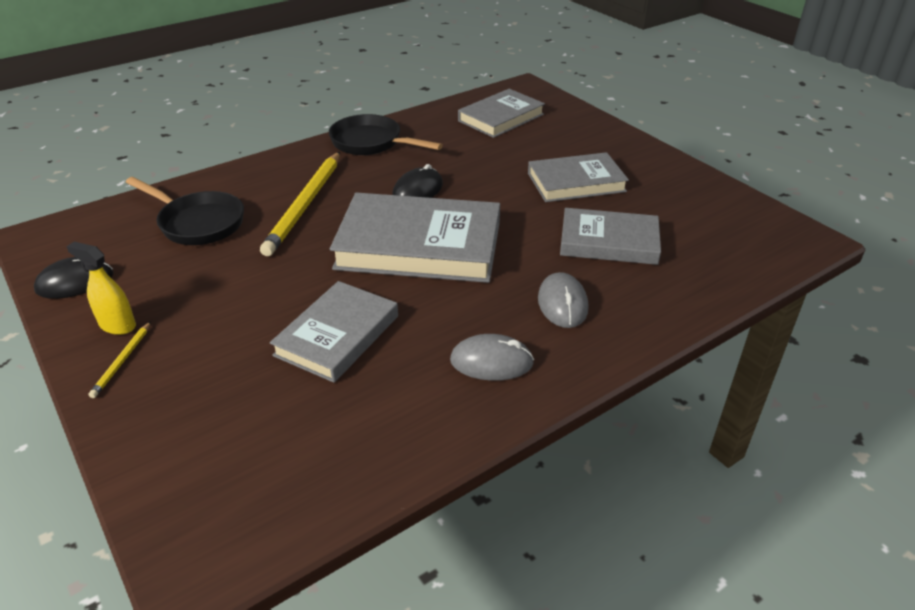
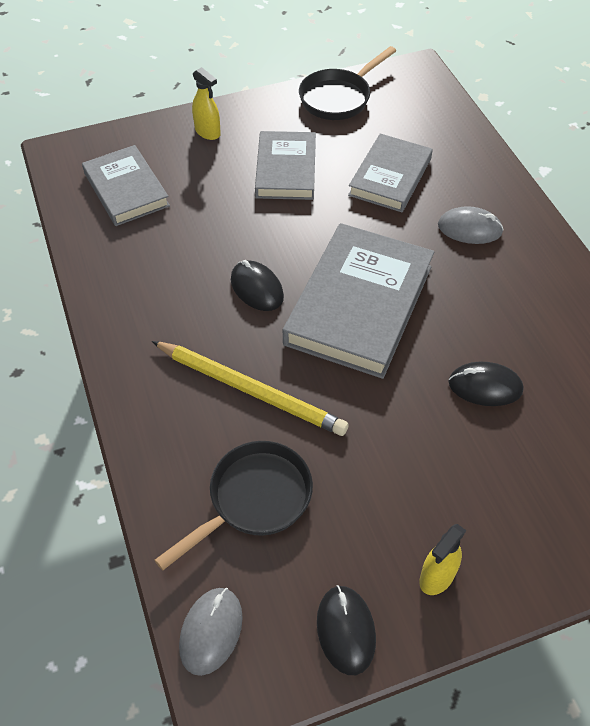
camera: 75 degrees left, 15 degrees up
yellow pencil [89,321,151,398] -> none
grey book [270,281,398,383] -> black mouse [449,362,523,406]
black pan [329,114,443,155] -> black pan moved to [299,46,396,120]
grey mouse [450,334,534,381] -> grey mouse moved to [179,588,243,676]
none -> yellow spray bottle [192,67,221,140]

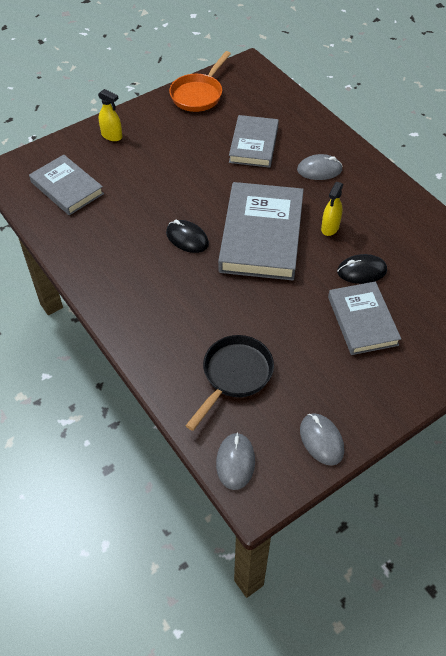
camera: 15 degrees left, 0 degrees up
yellow pencil [152,341,349,436] -> none
grey book [255,131,316,200] -> grey book moved to [328,281,401,355]
black pan [299,46,396,120] -> orange pan [169,51,231,112]
black mouse [317,585,376,675] -> grey mouse [300,413,344,466]
yellow spray bottle [419,524,466,595] -> yellow spray bottle moved to [321,182,343,236]

